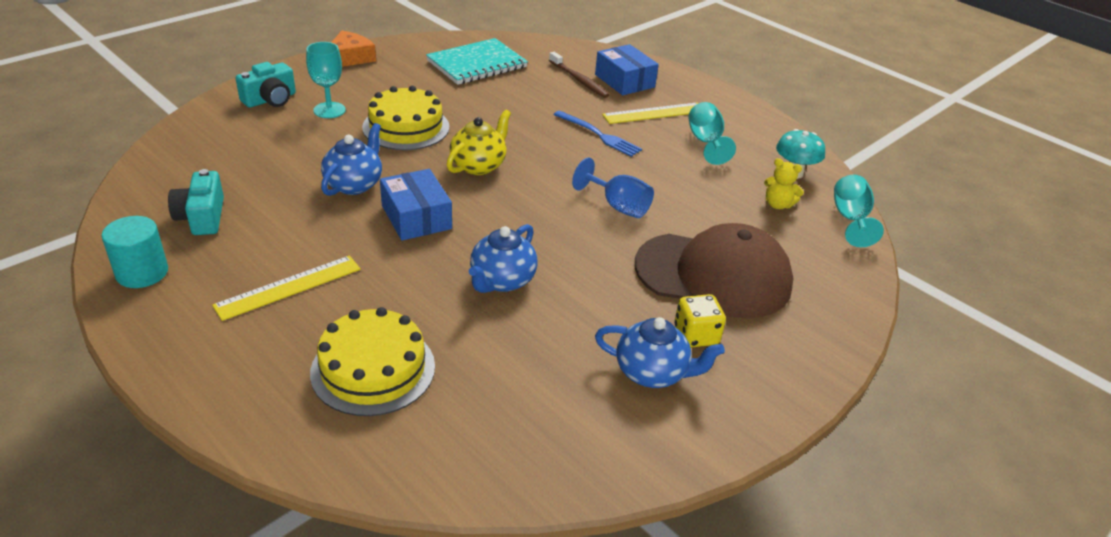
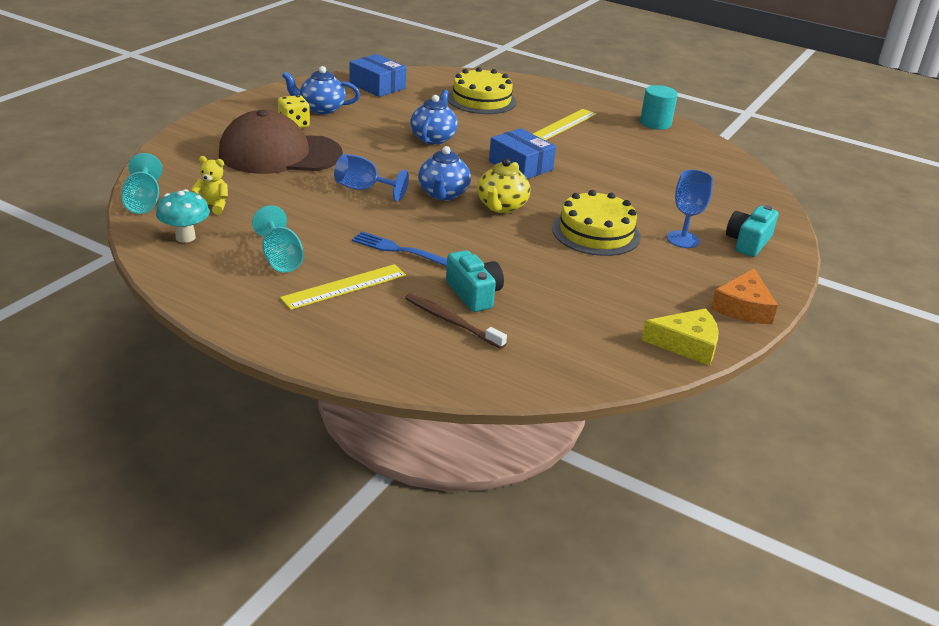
camera: 165 degrees right, 5 degrees down
turquoise camera [168,169,224,235] -> turquoise camera moved to [446,250,504,312]
turquoise goblet [306,42,346,118] -> blue goblet [667,170,713,248]
blue teapot [321,123,382,196] -> blue teapot moved to [418,146,471,201]
turquoise notebook [426,38,528,85] -> none
blue box [595,44,659,95] -> blue box moved to [349,54,406,97]
none -> yellow cheese [641,308,719,366]

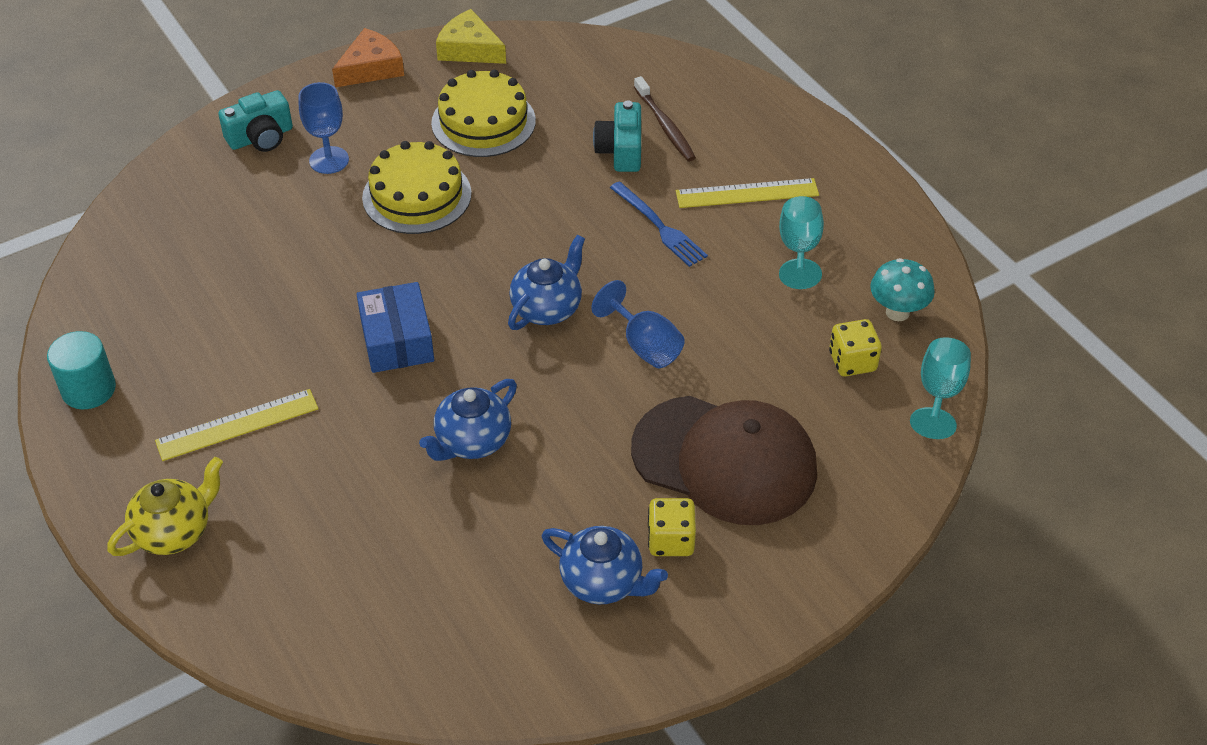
camera: 150 degrees left, 15 degrees up
yellow teddy bear [191,156,228,215] -> yellow dice [829,319,882,376]
blue box [349,54,406,97] -> none
yellow cake [448,67,517,114] -> yellow cake moved to [431,70,536,157]
yellow teapot [477,158,530,213] -> yellow teapot moved to [107,457,223,556]

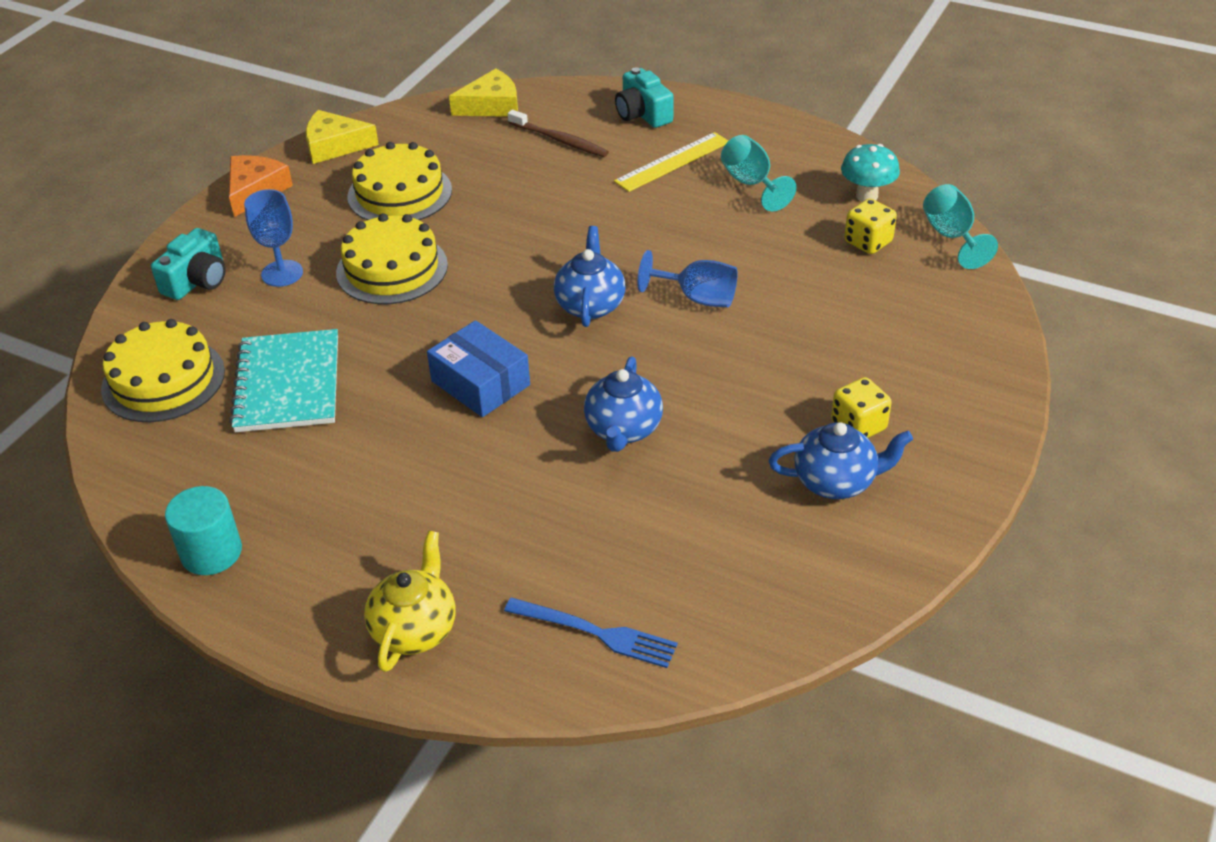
camera: 30 degrees left, 5 degrees down
yellow ruler [155,389,319,461] -> none
turquoise camera [593,101,641,172] -> turquoise camera moved to [615,67,674,128]
blue fork [610,181,708,267] -> blue fork moved to [504,597,678,668]
brown cap [631,396,817,525] -> none
none -> yellow cake [101,319,225,422]
none -> turquoise notebook [229,329,338,432]
none -> yellow cheese [449,69,518,117]

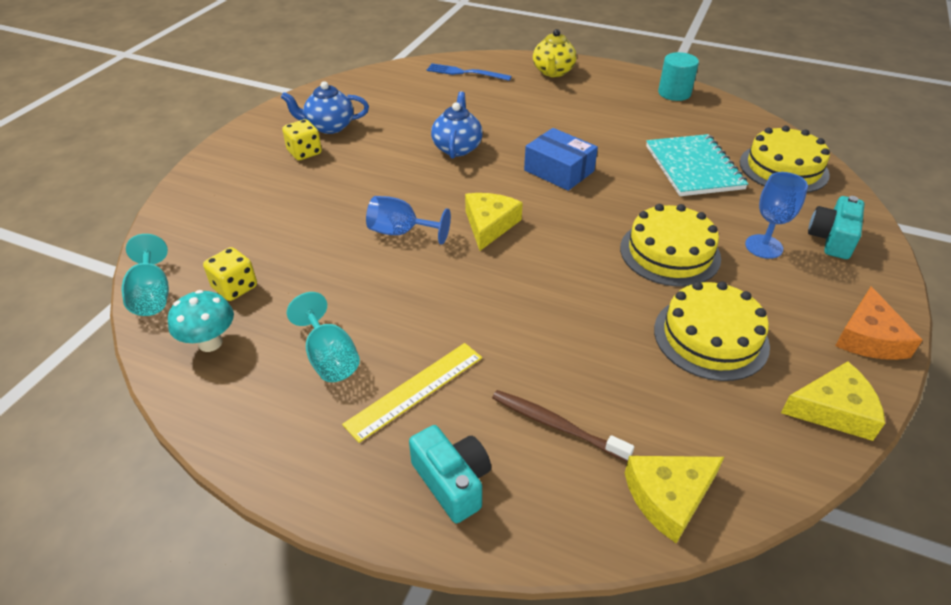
camera: 175 degrees right, 0 degrees up
blue teapot [554,226,626,327] -> yellow cheese [465,193,523,251]

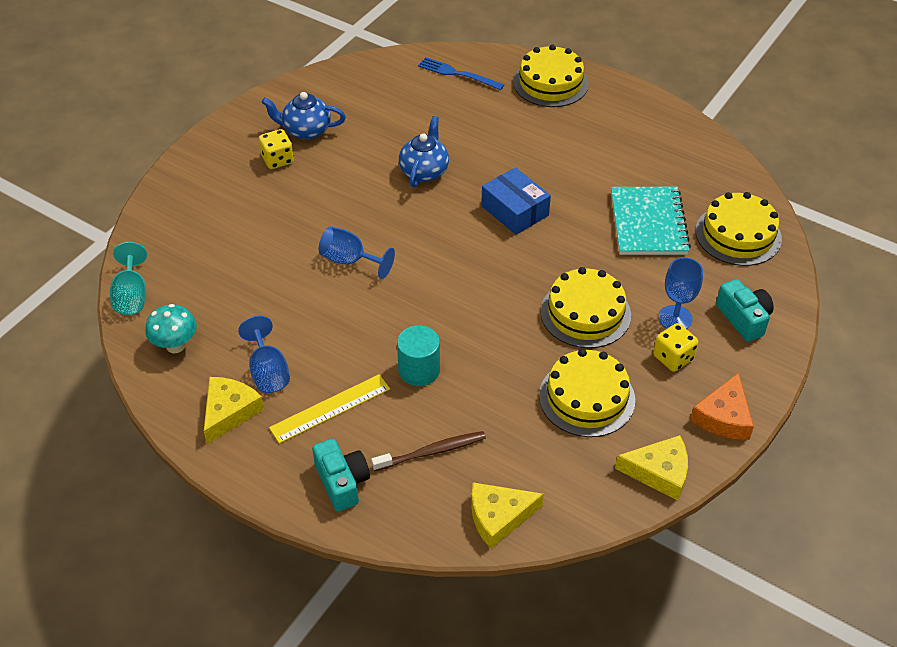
camera: 10 degrees right, 5 degrees up
yellow dice [203,247,257,301] -> yellow dice moved to [653,323,698,372]
turquoise goblet [287,292,360,382] -> blue goblet [238,316,290,393]
yellow cheese [465,193,523,251] -> yellow cheese moved to [204,377,264,444]
brown toothbrush [492,390,634,462] -> brown toothbrush turned 120 degrees clockwise [371,431,486,471]
yellow teapot [533,29,577,77] -> yellow cake [513,45,589,107]
turquoise cylinder [658,52,699,101] -> turquoise cylinder moved to [397,325,440,386]
turquoise camera [808,196,865,259] -> turquoise camera turned 120 degrees clockwise [716,279,774,342]

